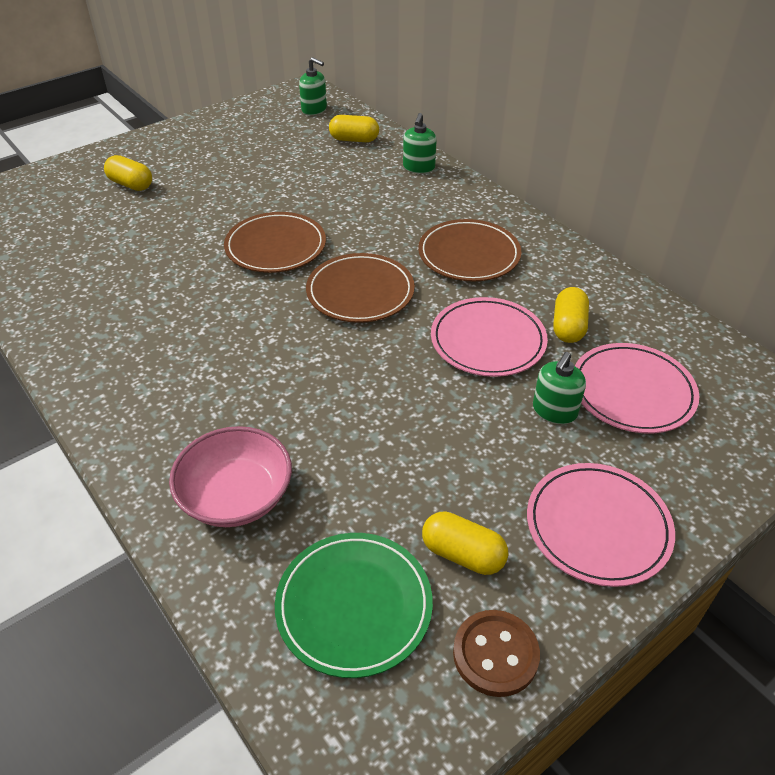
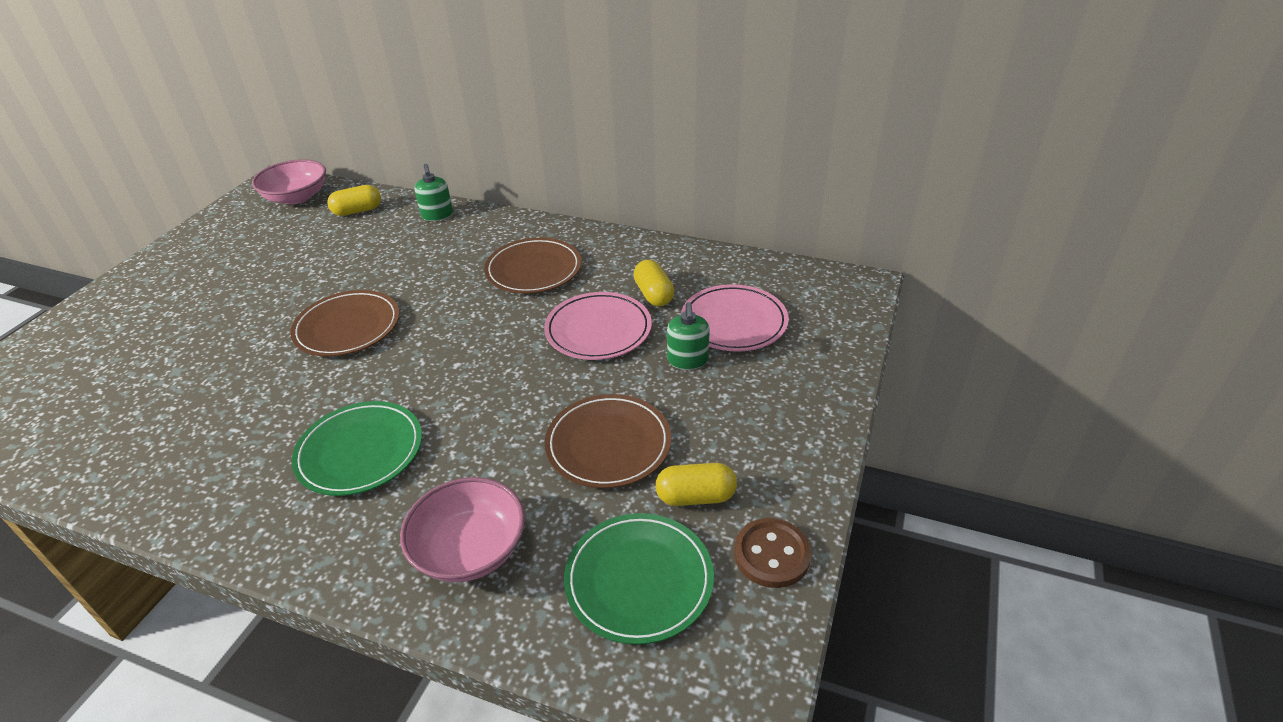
camera: 30 degrees left, 5 degrees down
yellow capsule [104,155,152,191] -> none
green soap dispenser [299,57,327,115] -> pink bowl [252,159,326,205]
brown plate [306,253,415,323] -> brown plate moved to [545,394,671,488]
pink plate [527,463,675,587] -> none
none -> green plate [292,401,422,496]

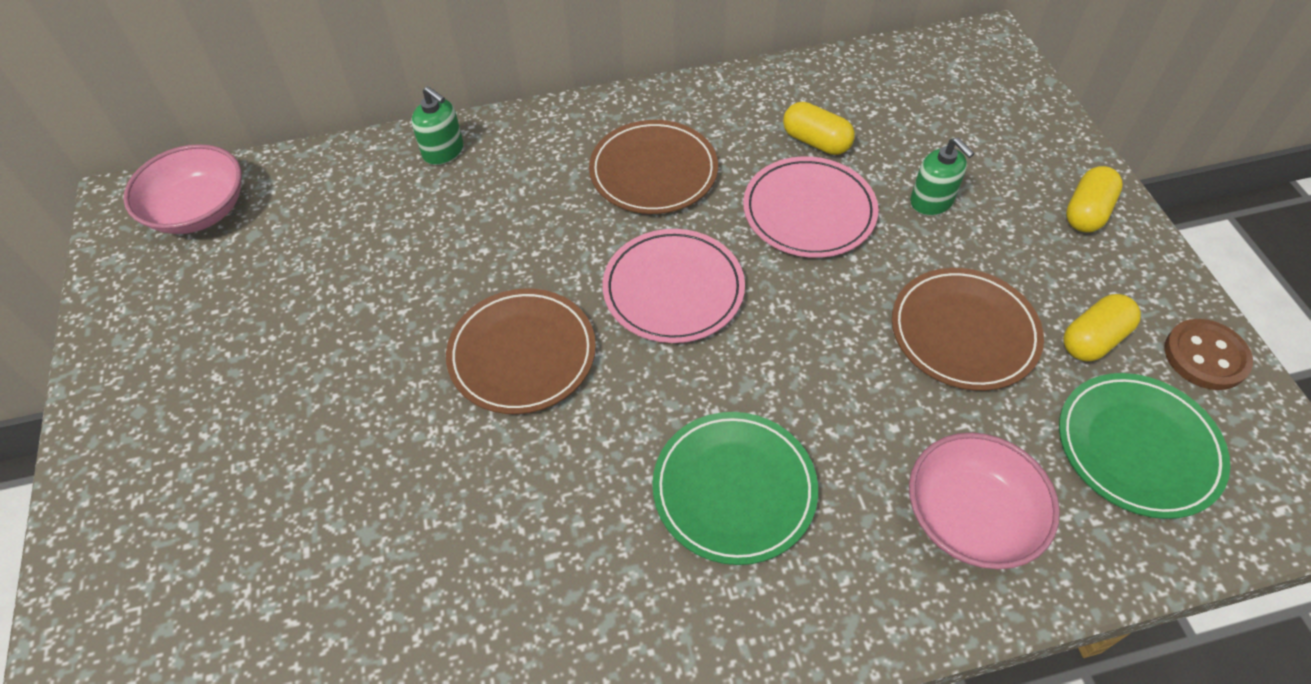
camera: 35 degrees left, 15 degrees up
yellow capsule [327,185,381,216] -> yellow capsule moved to [1066,166,1123,233]
pink plate [681,284,789,352] -> pink plate moved to [603,229,745,343]

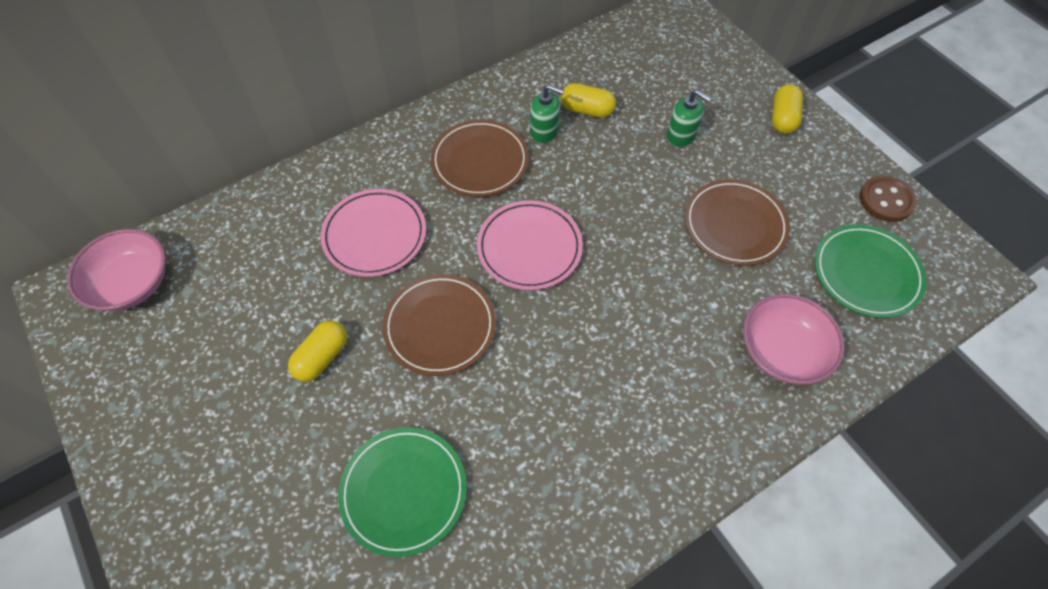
camera: 20 degrees left, 5 degrees up
green soap dispenser [411,86,463,165] -> green soap dispenser moved to [530,84,564,143]
green plate [652,412,818,565] -> green plate moved to [338,427,467,557]
pink plate [743,157,879,258] -> pink plate moved to [321,189,426,277]
yellow capsule [1063,294,1141,362] -> yellow capsule moved to [288,320,347,382]

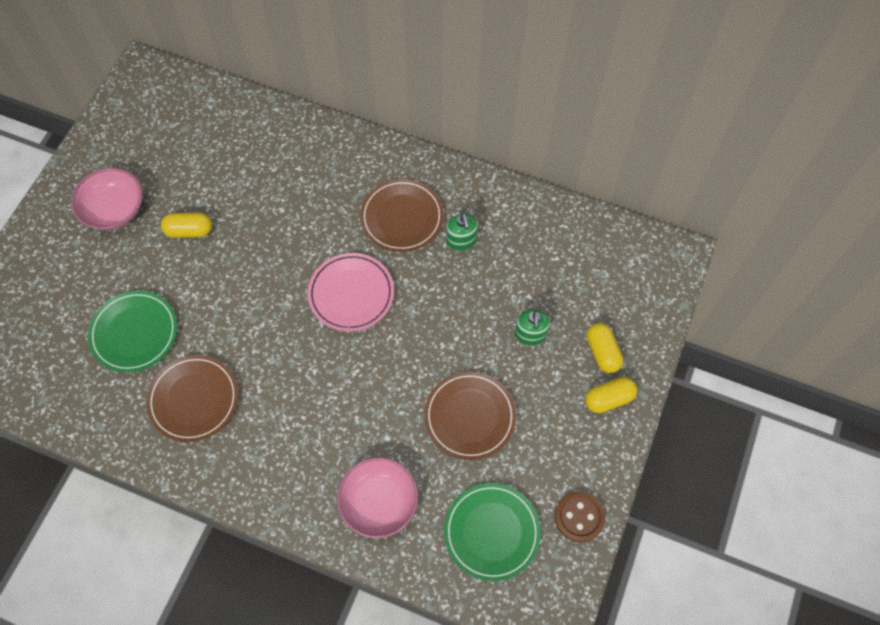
camera: 55 degrees right, 5 degrees up
pink bowl [67,229,166,311] -> pink bowl moved to [71,168,143,230]
pink plate [321,189,426,277] -> none
brown plate [383,274,496,376] -> brown plate moved to [146,355,238,442]
yellow capsule [561,83,616,118] -> yellow capsule moved to [587,323,623,373]

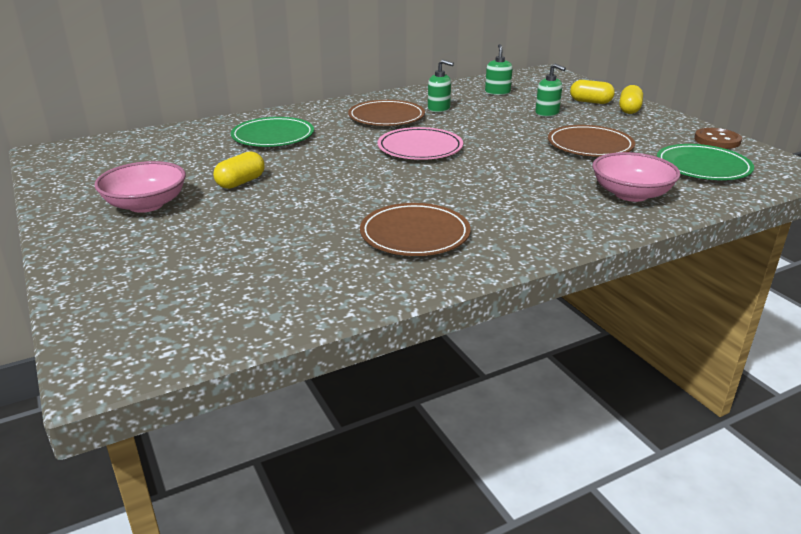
camera: 50 degrees left, 35 degrees down
green plate [88,291,177,372] -> green plate moved to [231,117,314,147]
none -> green soap dispenser [485,44,513,95]

